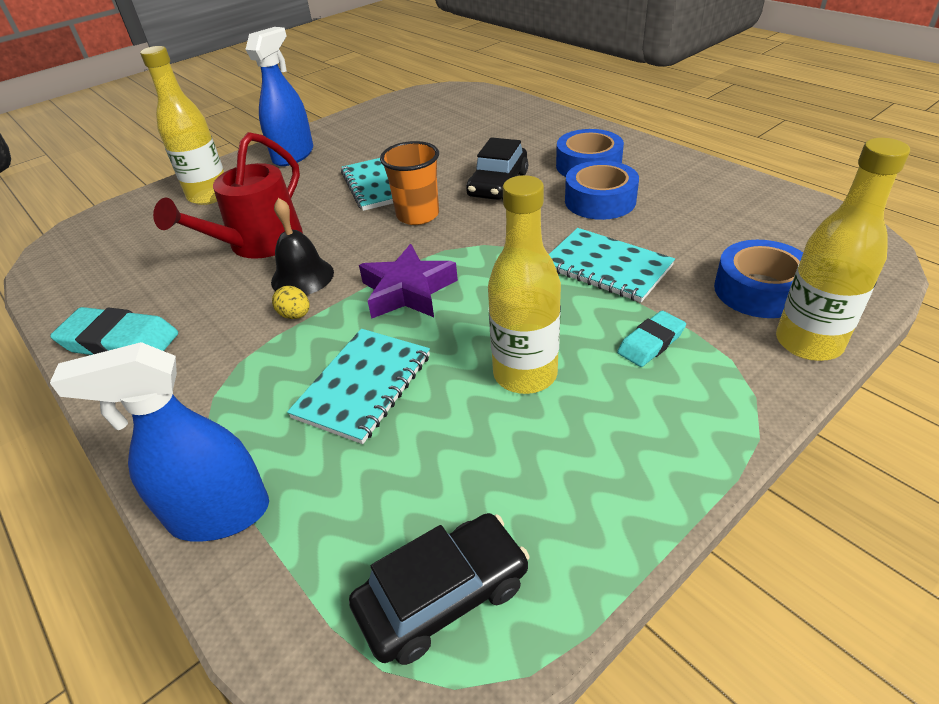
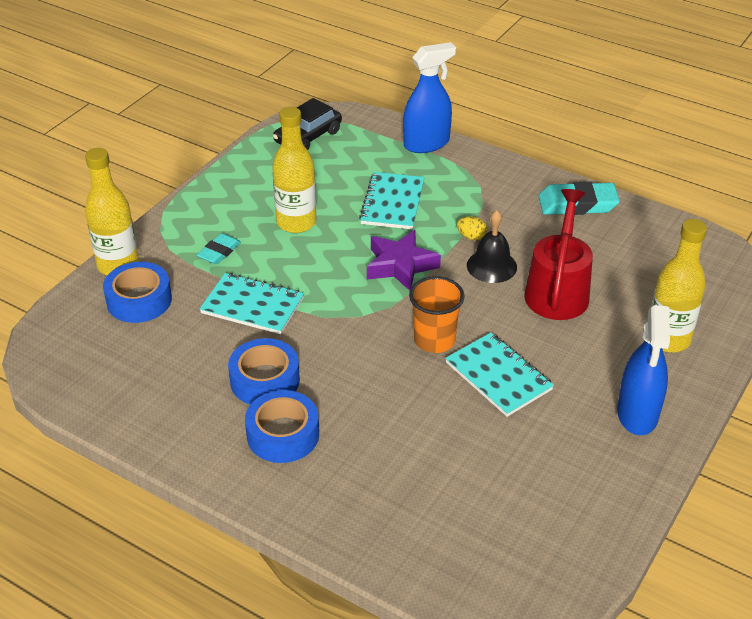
camera: 160 degrees right, 0 degrees up
black car [466,137,528,200] -> none

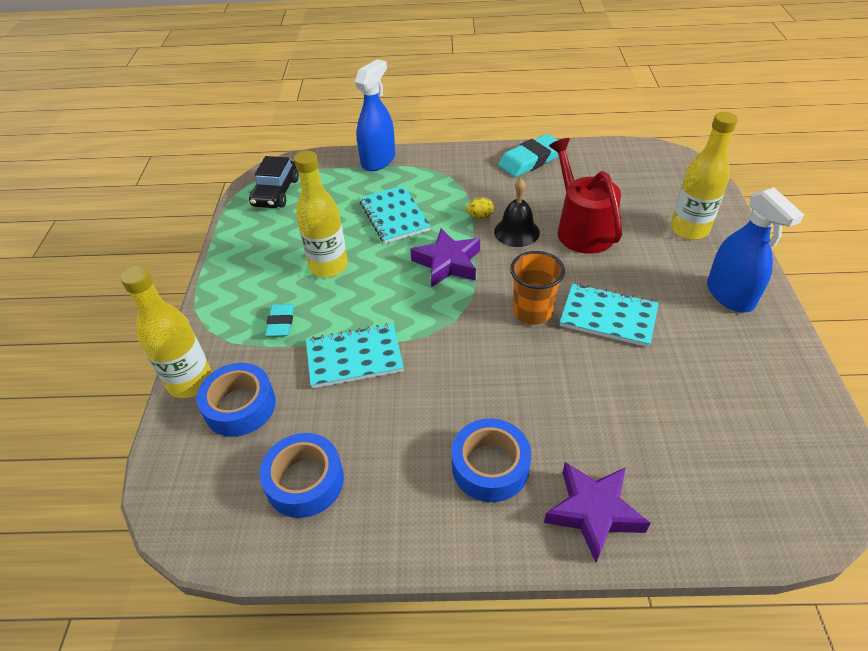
camera: 30 degrees left, 5 degrees up
blue tape [228,338,300,404] -> blue tape moved to [259,433,344,518]
none -> purple star [544,462,650,562]

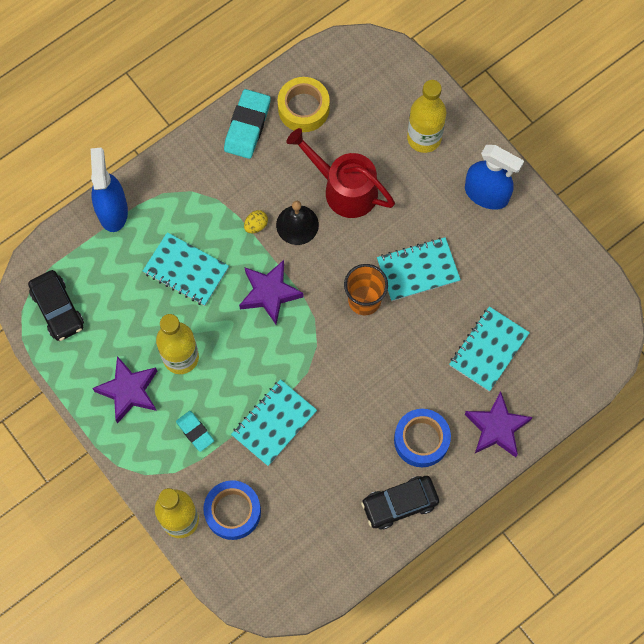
camera: 40 degrees left, 25 degrees up
blue tape [259,433,344,518] -> none
none -> purple star [92,356,157,424]
none -> yellow tape [277,77,330,132]
none -> black car [361,476,439,529]
none -> turquoise notebook [449,306,530,392]

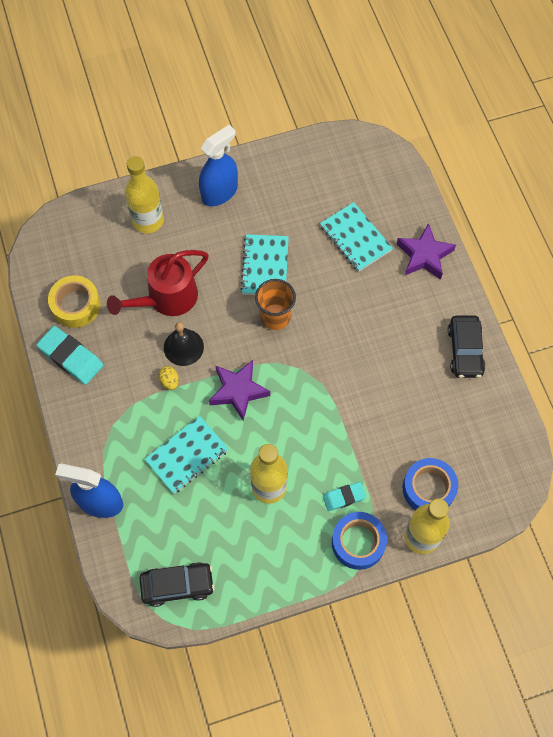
camera: 70 degrees left, 5 degrees down
purple star [92,356,157,424] -> none
turquoise notebook [231,379,317,466] -> none
blue tape [394,409,451,467] -> blue tape moved to [332,512,387,570]

